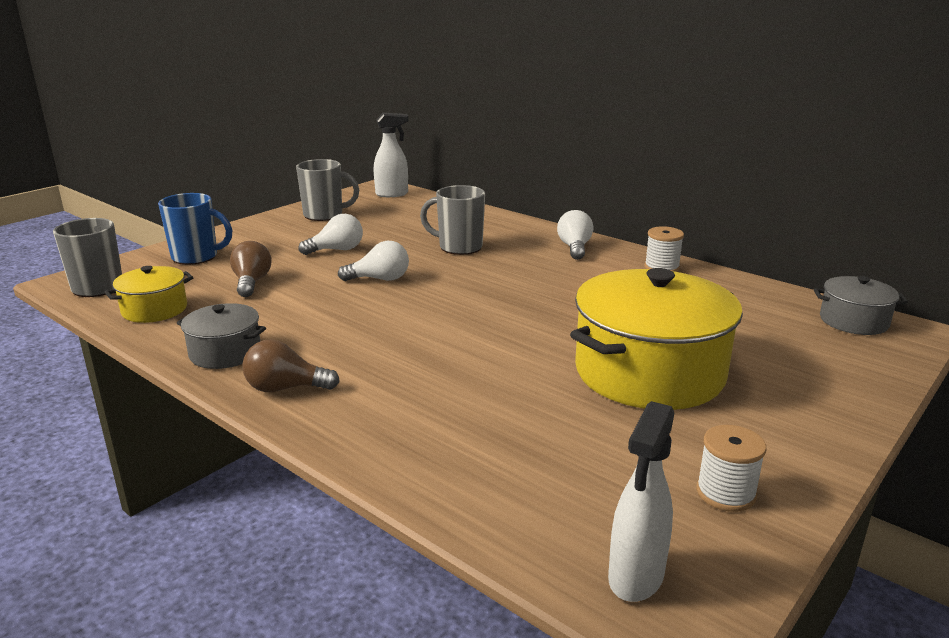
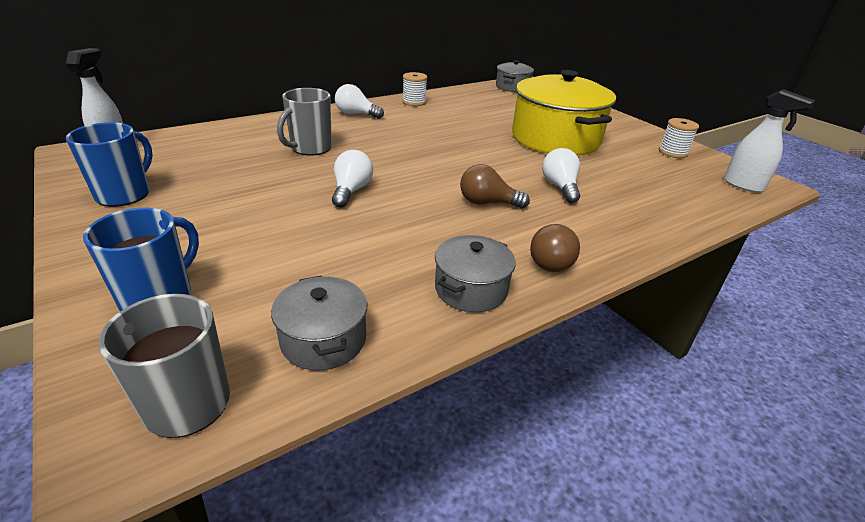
camera: 75 degrees left, 10 degrees up
yellow pot [105,266,193,323] -> grey pot [271,275,367,370]
brown light bulb [230,241,271,297] -> brown light bulb moved to [460,164,530,209]
grey mug [296,159,359,221] -> blue mug [66,122,153,207]
white light bulb [299,214,363,255] -> white light bulb moved to [542,148,581,203]

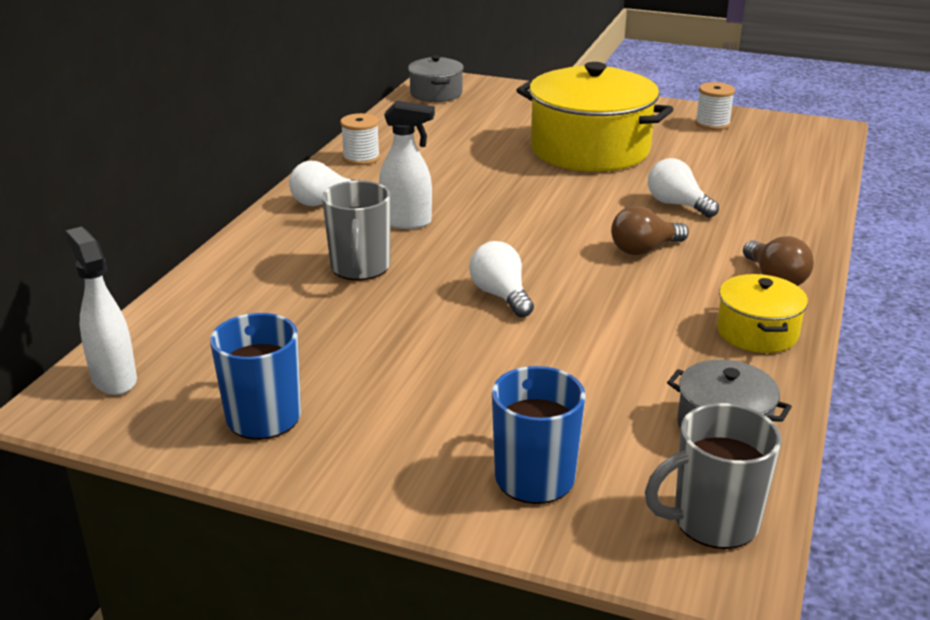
camera: 35 degrees left, 5 degrees down
grey pot [435,235,515,312] -> yellow pot [717,274,808,353]
white spray bottle [724,89,815,192] -> white spray bottle moved to [379,101,435,229]

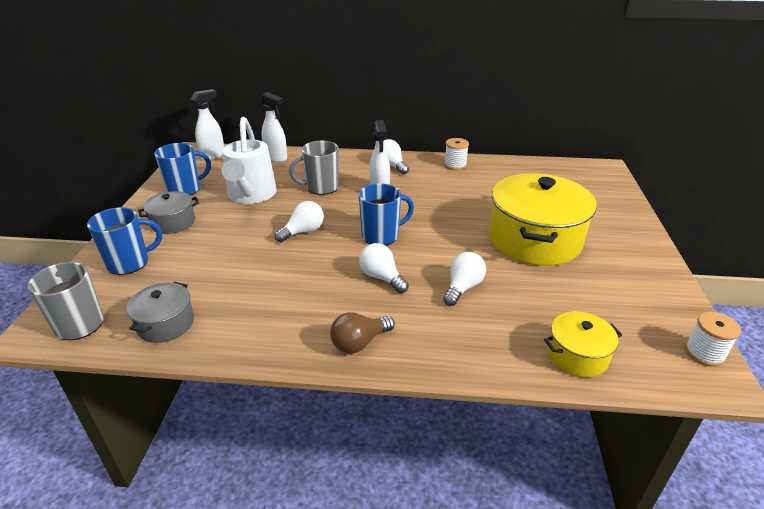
camera: 75 degrees right, 5 degrees up
grey pot [408,55,464,102] -> grey pot moved to [138,191,199,234]
brown light bulb [611,206,689,255] -> white light bulb [359,243,409,293]
white spool [695,82,735,130] -> white spool moved to [685,312,741,367]
yellow pot [717,274,808,353] -> yellow pot moved to [544,311,622,378]
none -> white watering can [222,117,277,204]
none -> white spray bottle [260,92,287,162]
none -> blue mug [359,183,414,246]

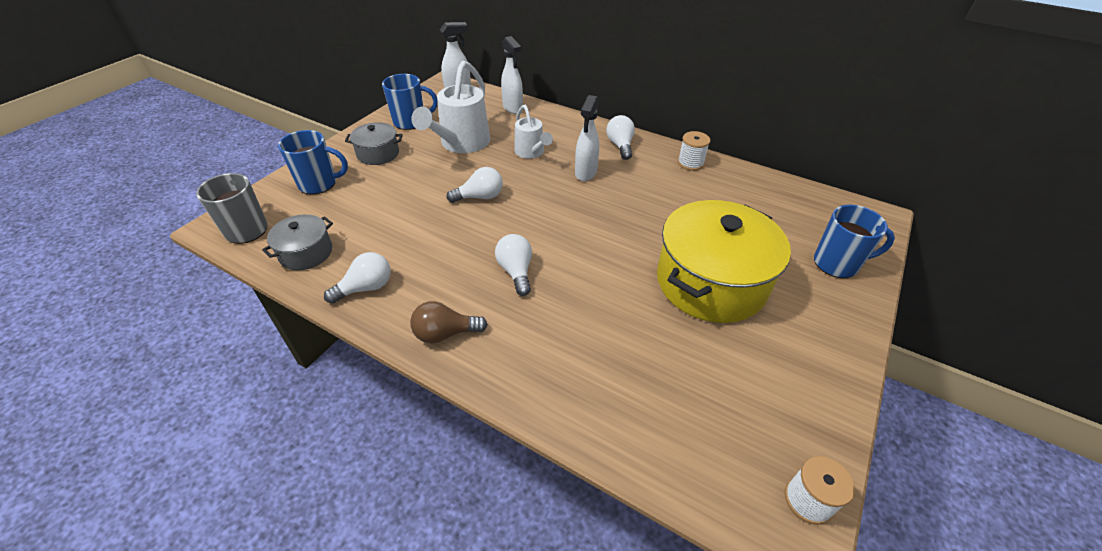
camera: 25 degrees right, 10 degrees up
grey mug [289,141,339,195] -> white watering can [514,105,553,159]
blue mug [359,183,414,246] -> blue mug moved to [814,205,895,278]
white light bulb [443,252,486,306] -> white light bulb moved to [324,252,391,304]
yellow pot [544,311,622,378] -> none

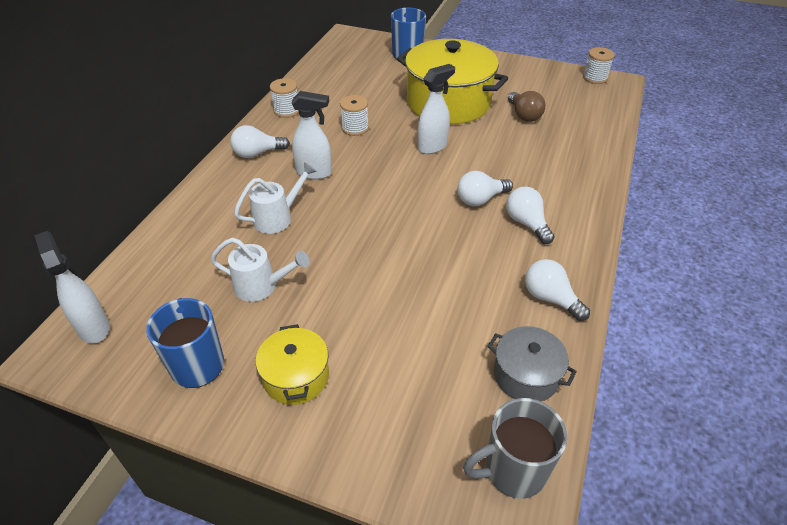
camera: 100 degrees left, 0 degrees up
blue mug [278,130,348,195] -> none
grey pot [345,122,403,165] -> yellow pot [256,324,329,405]
brown light bulb [410,301,488,344] -> brown light bulb moved to [508,91,546,122]
white watering can [411,61,490,153] -> white watering can [211,238,310,302], size x0.59
white light bulb [447,167,503,203] -> white light bulb moved to [506,187,555,244]
white spray bottle [501,36,523,114] -> white spray bottle moved to [418,64,455,154]
none -> white spool [340,95,369,136]

